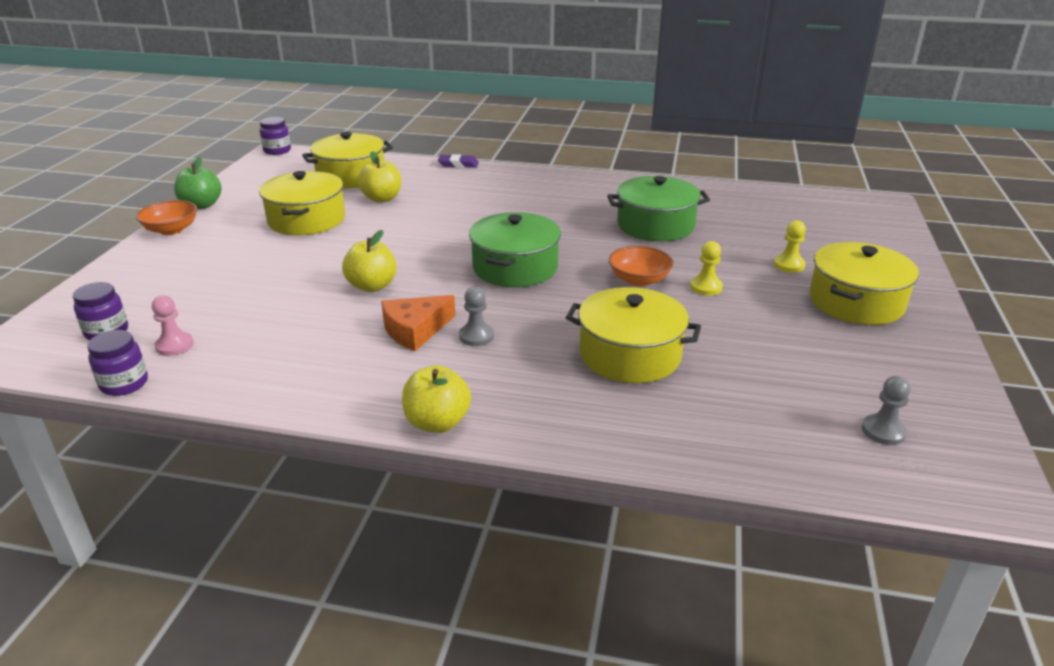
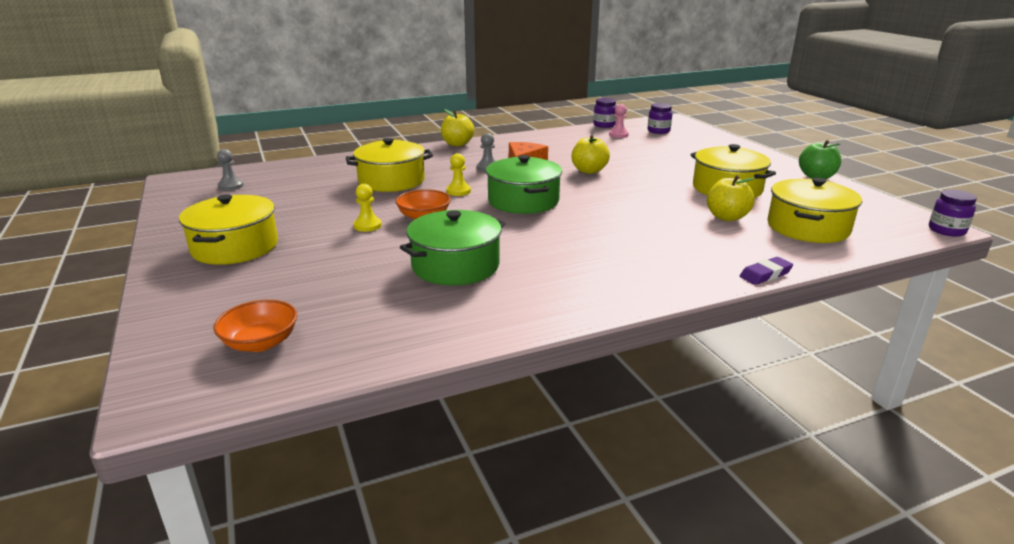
camera: 145 degrees right, 5 degrees down
orange bowl [136,200,197,235] -> orange bowl moved to [214,300,297,352]
yellow pawn [774,220,806,273] -> yellow pawn moved to [446,153,471,196]

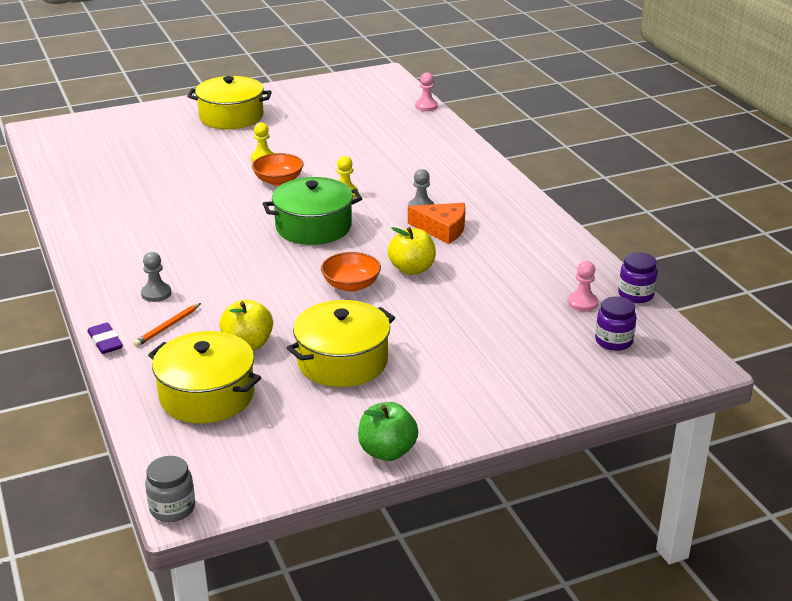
camera: 90 degrees right, 5 degrees up
orange bowl [214,300,297,352] -> orange bowl moved to [321,252,381,292]
grey pawn [217,149,244,191] -> grey pawn moved to [141,252,171,302]
yellow pot [346,138,433,192] -> none
green pot [400,210,505,285] -> none
yellow apple [441,109,474,146] -> none
purple jar [929,189,977,237] -> grey jar [145,456,195,522]
none -> orange pencil [133,303,201,347]
none -> pink pawn [415,73,438,111]

